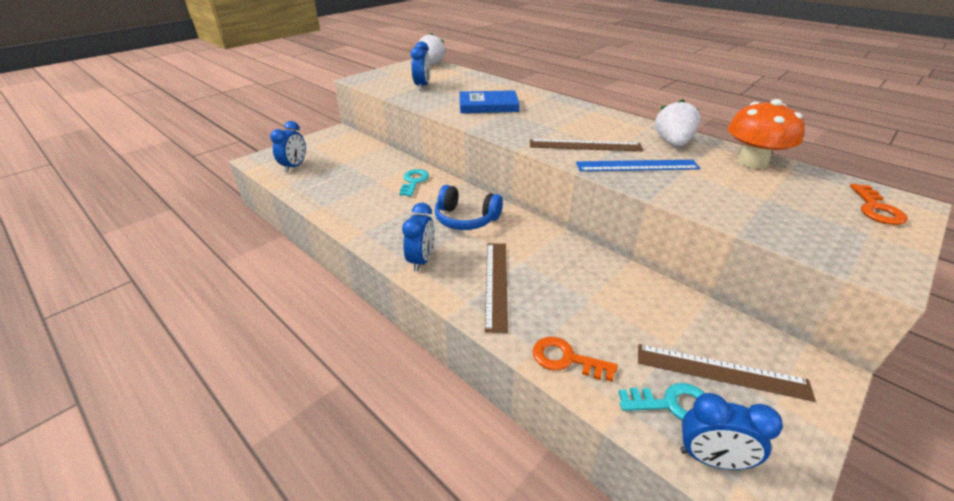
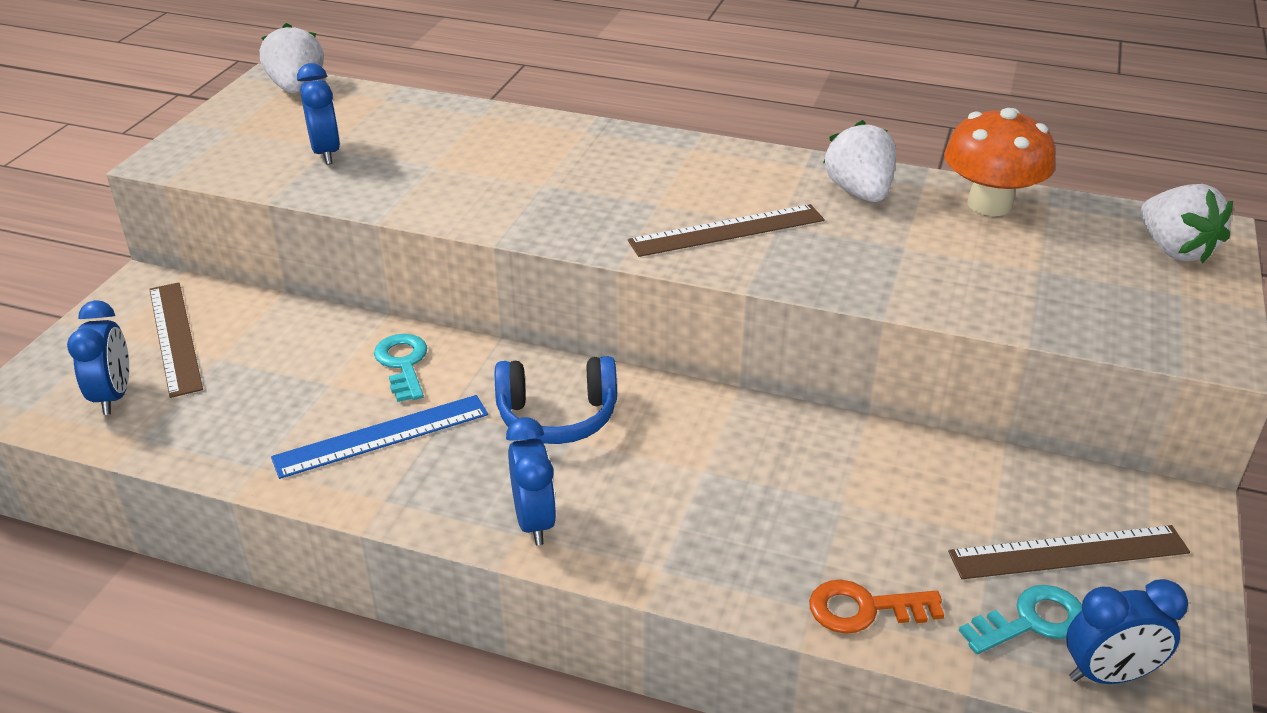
camera: 25 degrees left, 0 degrees up
blue book [459,90,520,113] -> none
brown ruler [485,243,508,333] -> brown ruler moved to [149,282,203,398]
blue ruler [576,160,701,171] -> blue ruler moved to [271,395,488,479]
orange key [850,184,908,225] -> white strawberry [1140,184,1233,264]

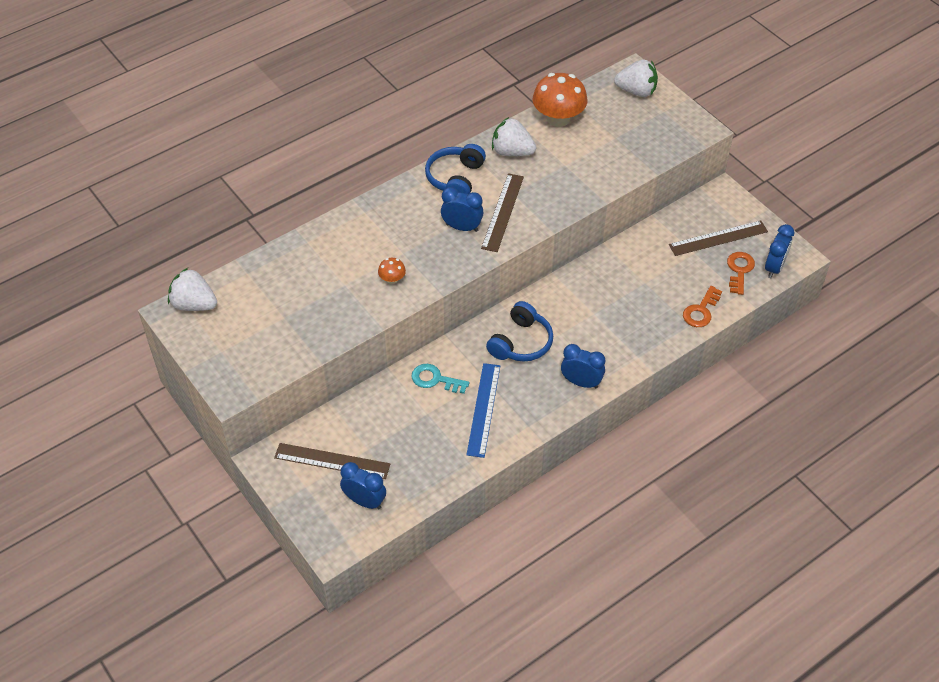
camera: 55 degrees left, 15 degrees up
blue clock [297,63,340,165] -> blue clock moved to [441,187,484,232]
brown ruler [948,525,1190,579] -> brown ruler turned 45 degrees clockwise [669,220,768,256]
turquoise key [959,585,1082,654] -> orange key [727,252,755,295]
none -> orange mushroom [378,258,406,284]
none -> blue headphones [425,144,486,194]

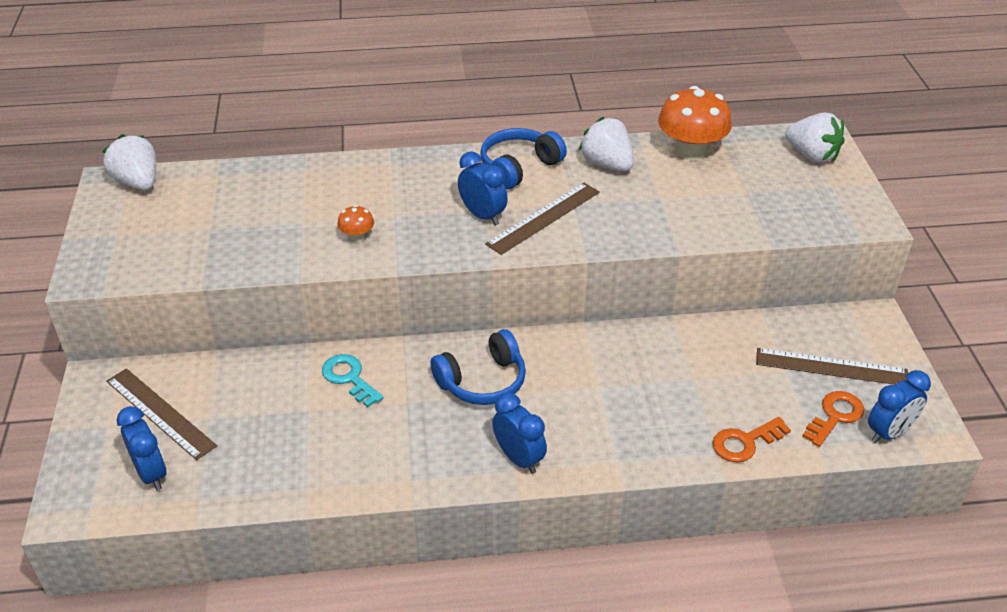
camera: 30 degrees right, 10 degrees down
blue ruler [466,363,500,458] -> none

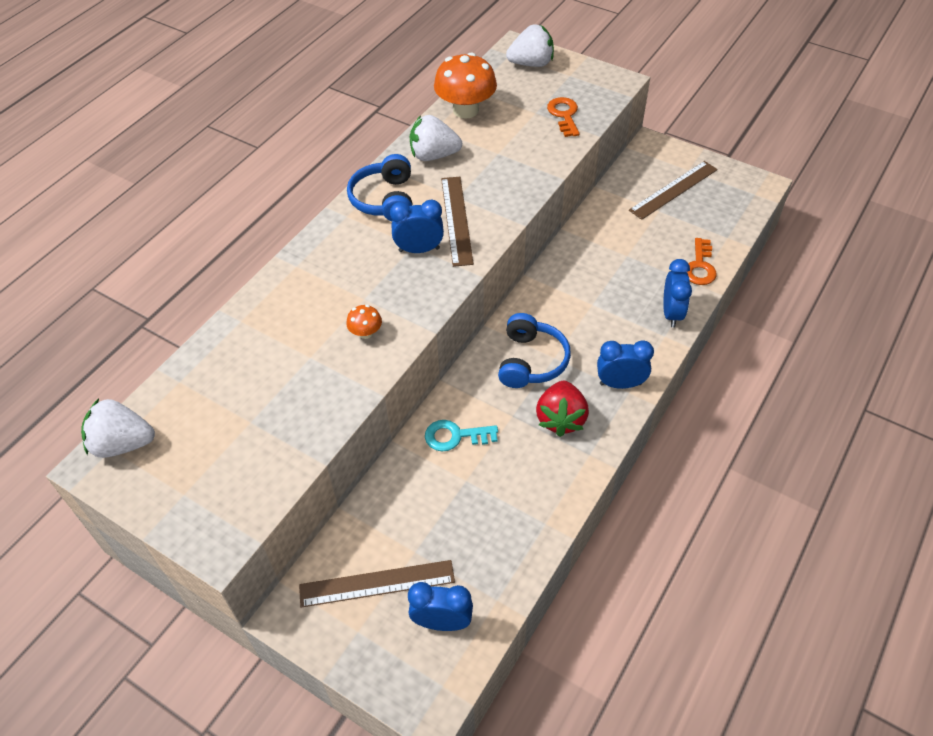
camera: 50 degrees left, 10 degrees up
orange key [802,391,864,447] -> orange key moved to [547,97,580,137]
blue clock [868,370,931,443] -> blue clock moved to [663,259,692,328]
none -> red strawberry [536,381,589,437]

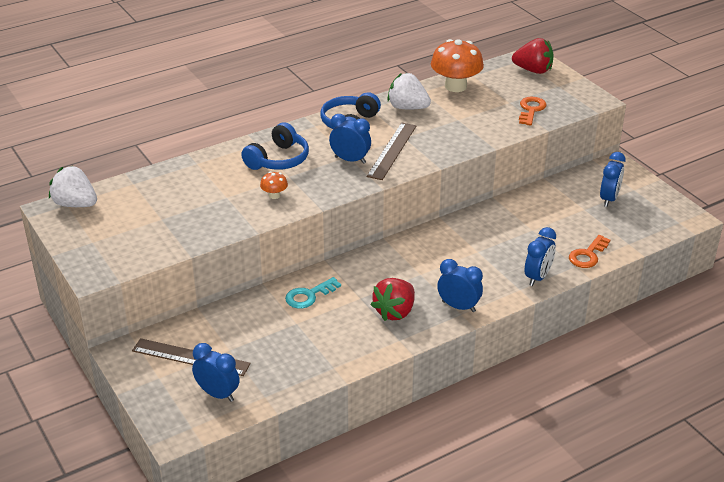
camera: 25 degrees right, 15 degrees down
turquoise key [425,420,498,451] -> turquoise key turned 60 degrees counterclockwise [285,277,341,309]
blue headphones [498,313,571,388] -> blue headphones moved to [241,122,309,170]
white strawberry [506,24,554,67] -> red strawberry [512,38,554,74]
brown ruler [629,161,718,220] -> blue clock [600,152,626,207]

